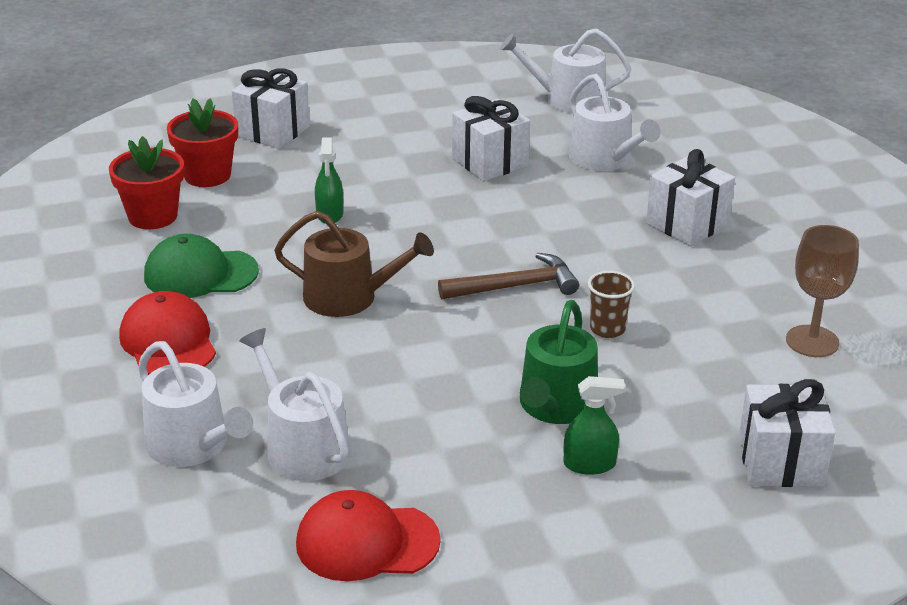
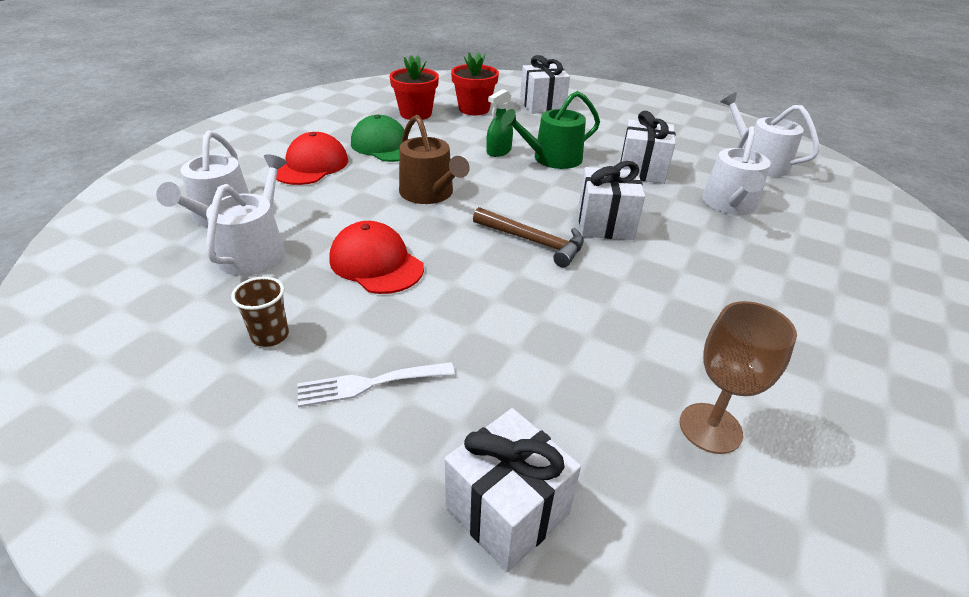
camera: 45 degrees right, 5 degrees up
red cap [296,490,441,581] -> red cap moved to [329,221,424,294]
green watering can [520,300,598,424] -> green watering can moved to [501,91,600,169]
green spray bottle [564,376,625,475] -> white fork [298,362,455,407]
brown cup [588,271,635,338] -> brown cup moved to [231,277,289,347]
white gift [646,149,735,246] -> white gift moved to [578,161,645,240]

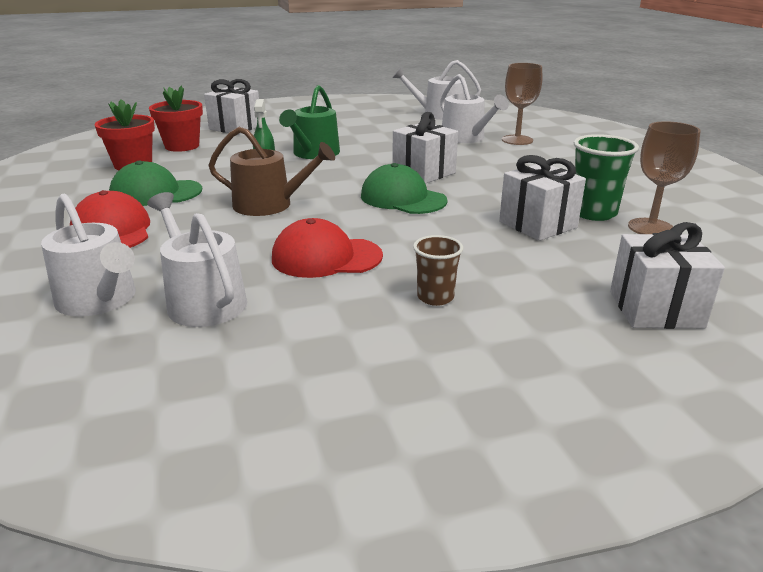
camera: 45 degrees left, 10 degrees down
brown cup [231,277,289,347] -> brown cup moved to [413,235,463,306]
white fork [298,362,455,407] -> none
brown hammer [473,207,584,267] -> green cap [361,163,448,214]
white gift [620,111,676,184] -> white gift moved to [499,155,586,241]
none -> brown goblet [502,63,542,145]
none -> green cup [573,134,639,221]

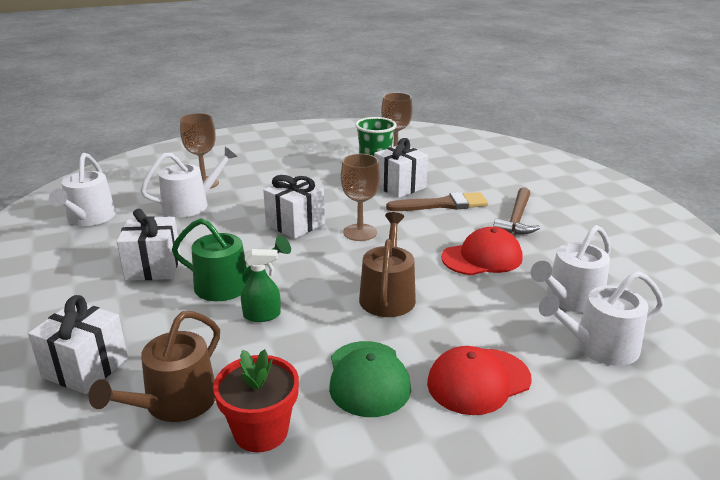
camera: 95 degrees left, 0 degrees up
white watering can [41,194,136,316] -> white watering can turned 150 degrees counterclockwise [539,271,664,366]
red flower pot [149,86,203,152] -> brown watering can [88,311,220,422]
red cap [272,218,383,278] -> red cap turned 105 degrees counterclockwise [441,227,522,275]
green cap [361,163,448,214] -> brown goblet [341,154,380,241]
brown cup [413,235,463,306] -> brown hammer [493,187,540,234]
white gift [610,222,725,329] -> white gift moved to [117,209,181,281]
none -> brown brush [386,192,488,211]

